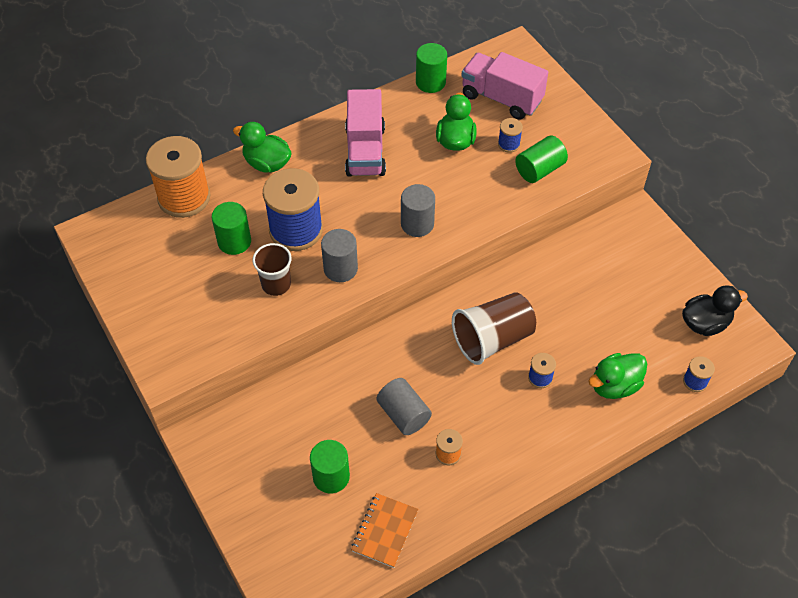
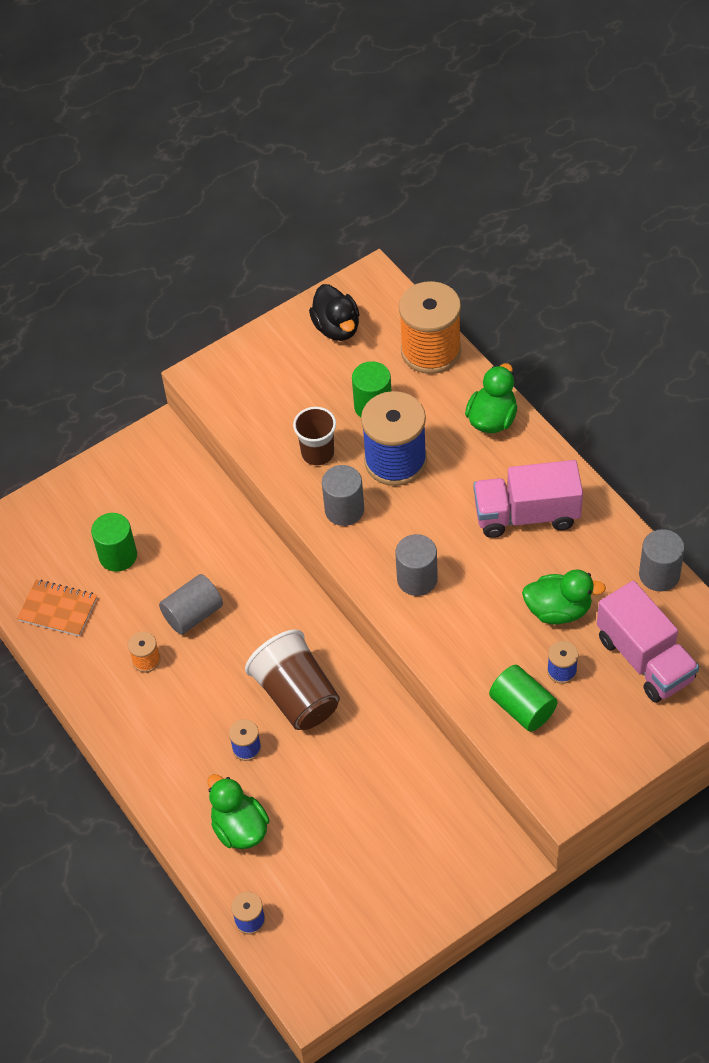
camera: 90 degrees right, 0 degrees up
green cylinder [416,43,447,93] -> grey cylinder [639,529,685,592]
pink truck [461,52,548,120] -> pink truck turned 120 degrees clockwise [597,581,699,702]
black duck [682,285,748,336] -> black duck moved to [309,284,360,341]

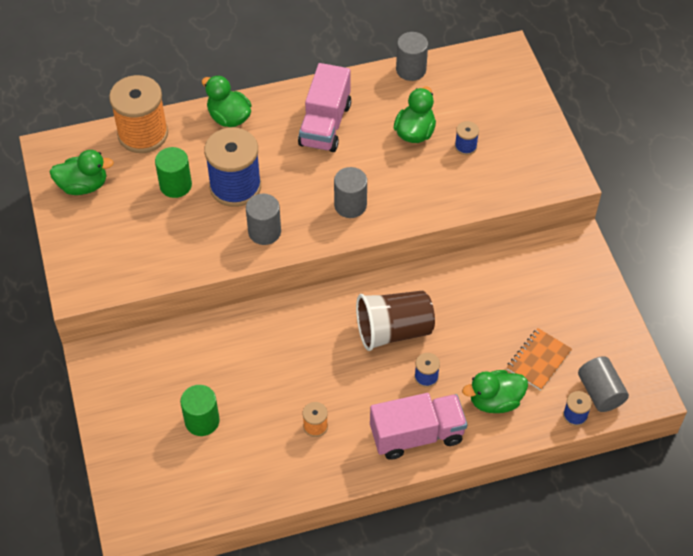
camera: 75 degrees left, 0 degrees up
orange notebook [17,580,97,637] -> orange notebook moved to [507,328,572,391]
grey cylinder [159,574,223,635] -> grey cylinder moved to [578,356,629,412]
brown cup [293,407,336,465] -> none
black duck [309,284,360,341] -> green duck [50,150,114,195]
green cylinder [489,665,557,732] -> none
pink truck [597,581,699,702] -> pink truck moved to [370,393,467,460]

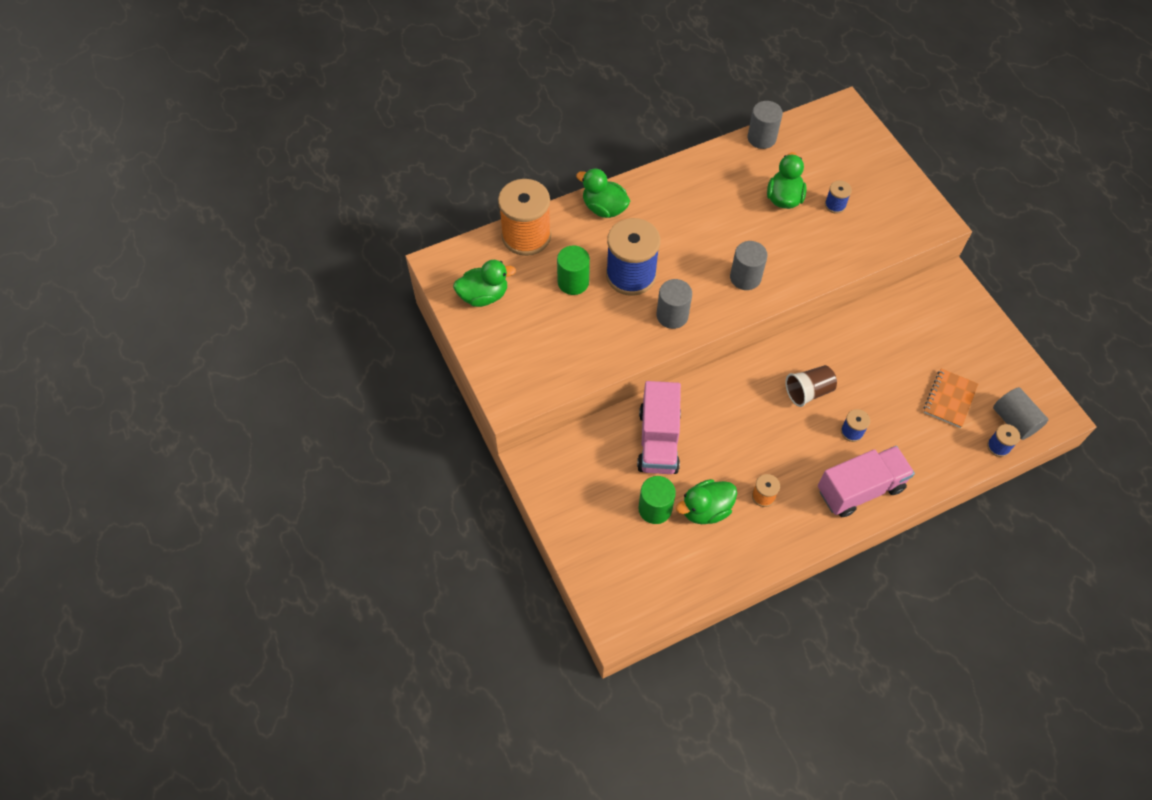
camera: 10 degrees left, 5 degrees up
pink truck [298,63,351,152] -> pink truck moved to [637,381,681,474]
brown cup [356,291,435,351] -> brown cup [785,365,837,407], size x0.64
green duck [462,370,528,413] -> green duck moved to [676,479,737,524]

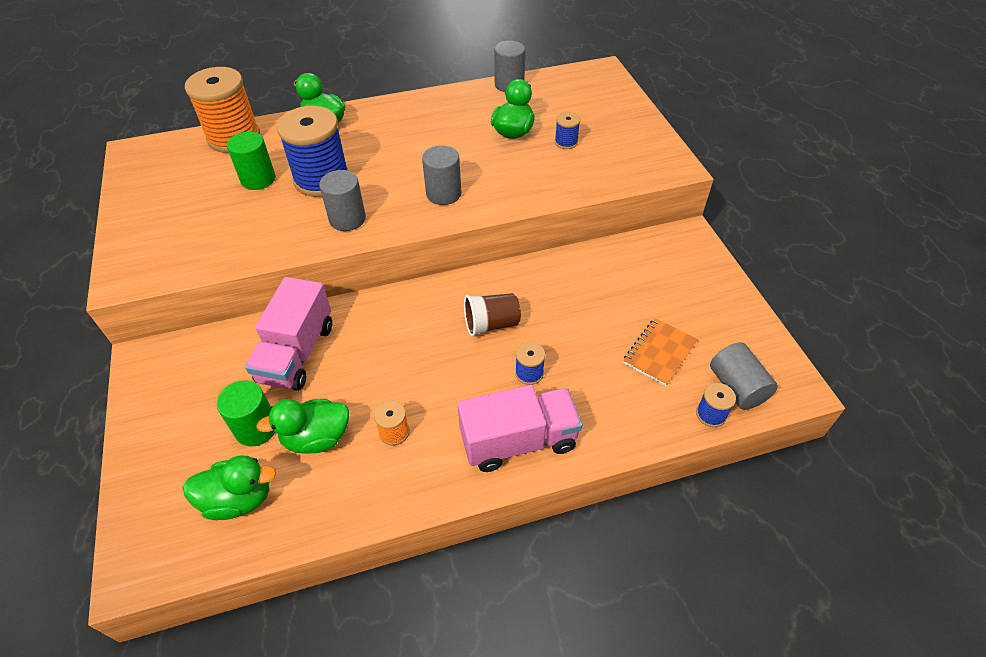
camera: 10 degrees right, 10 degrees down
green duck [453,260,516,307] -> green duck moved to [183,455,276,520]

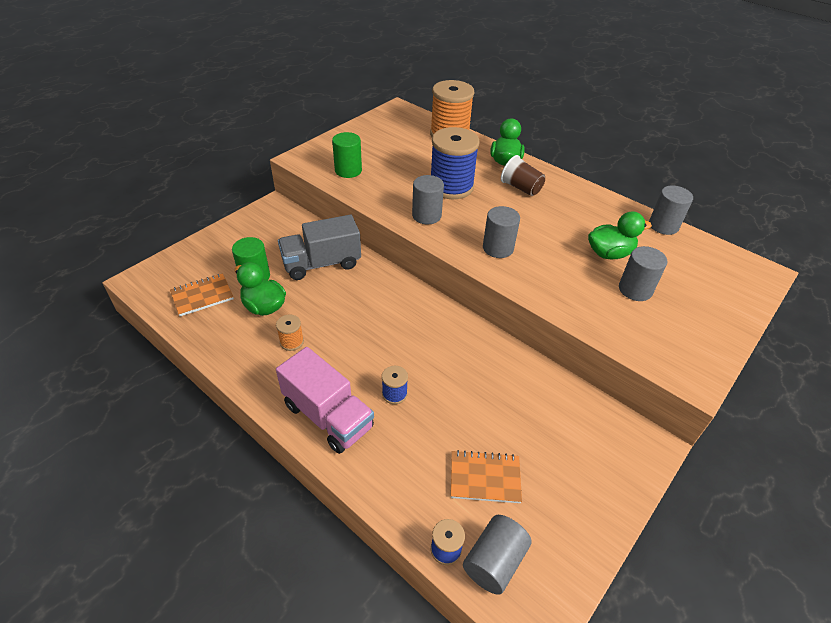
camera: 55 degrees right, 5 degrees down
green duck [183,455,276,520] -> orange notebook [170,273,234,316]
green cylinder [227,132,275,190] -> green cylinder moved to [332,132,362,178]
pink truck [245,277,332,391] -> grey truck [278,215,361,280]
brown cup [464,293,521,337] -> brown cup moved to [501,155,545,196]
blue spool [555,112,580,149] -> grey cylinder [619,246,667,301]

